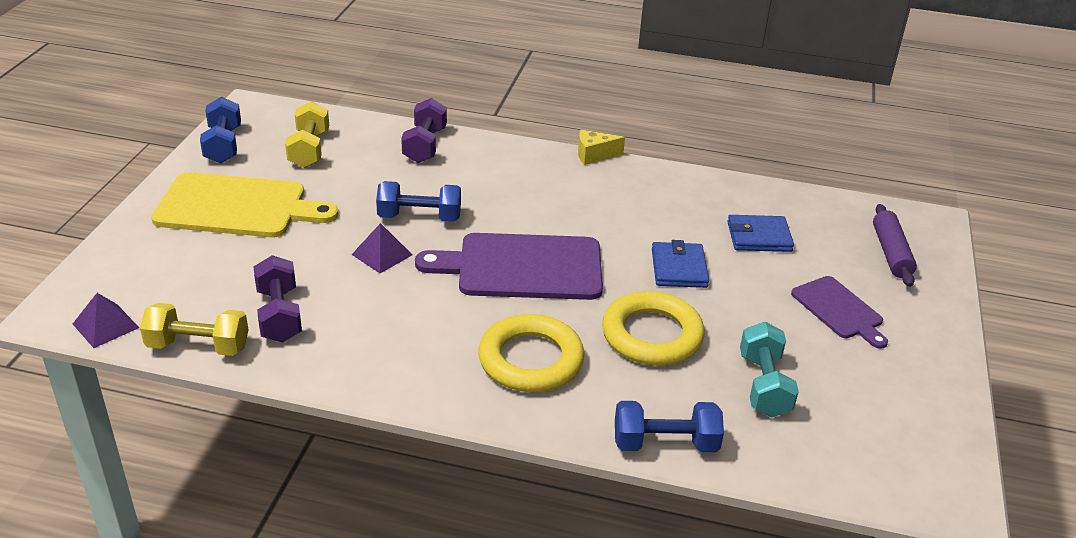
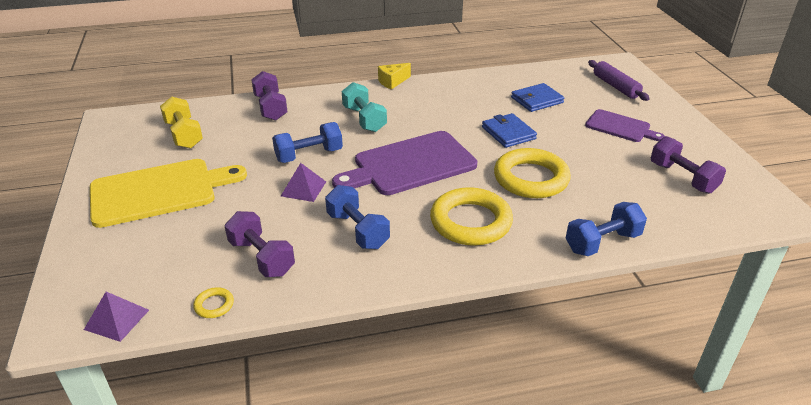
camera: 25 degrees left, 0 degrees up
yellow dumbbell [140,303,248,356] -> yellow ring [193,288,234,318]
blue dumbbell [200,97,241,163] -> blue dumbbell moved to [325,185,390,249]
turquoise dumbbell [740,322,799,417] -> turquoise dumbbell moved to [342,82,387,132]
none -> purple dumbbell [651,136,726,194]

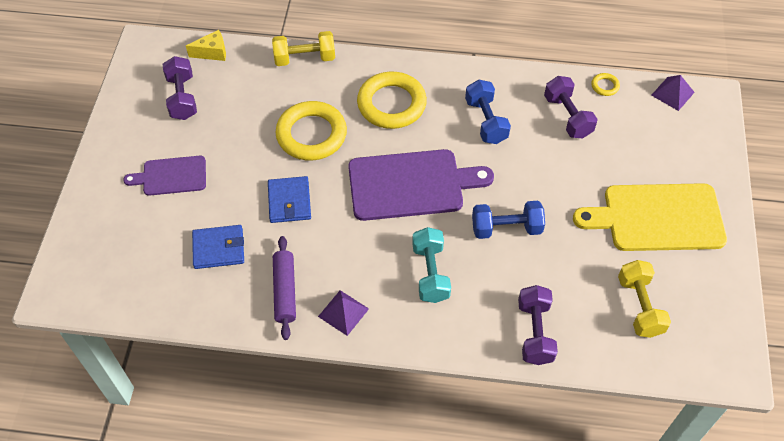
camera: 160 degrees left, 20 degrees up
purple pyramid [281,163,326,202] -> purple pyramid moved to [318,290,369,336]
yellow cheese [378,63,411,90] -> yellow cheese moved to [186,30,226,61]
blue dumbbell [566,202,647,256] -> yellow dumbbell [272,31,335,66]
purple cutting board [585,109,665,142] -> purple cutting board turned 60 degrees counterclockwise [123,156,206,196]
purple rolling pin [588,60,650,101] -> purple rolling pin moved to [273,236,296,340]

